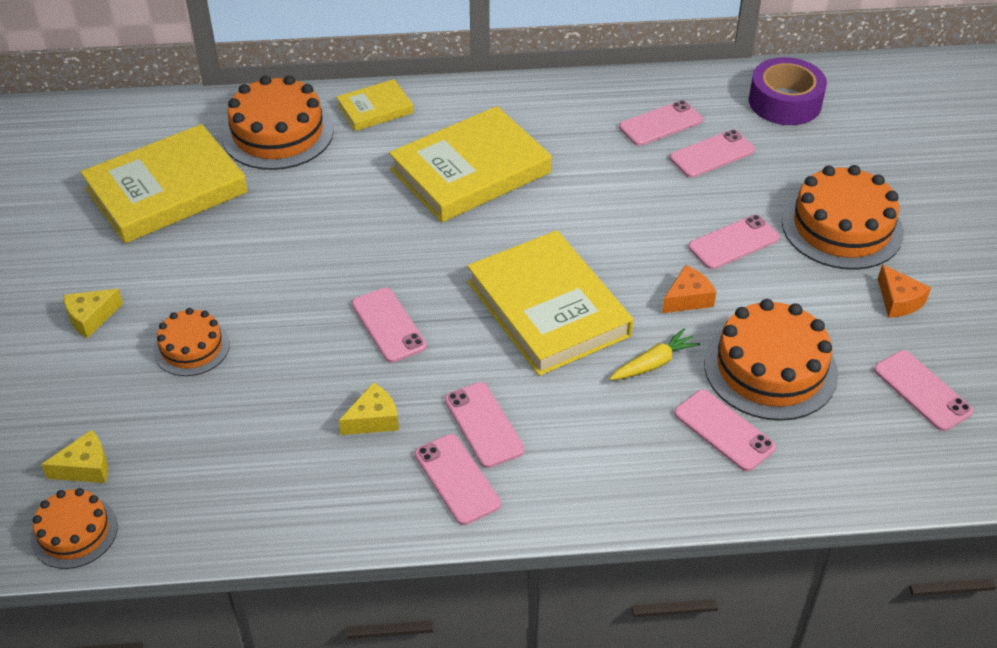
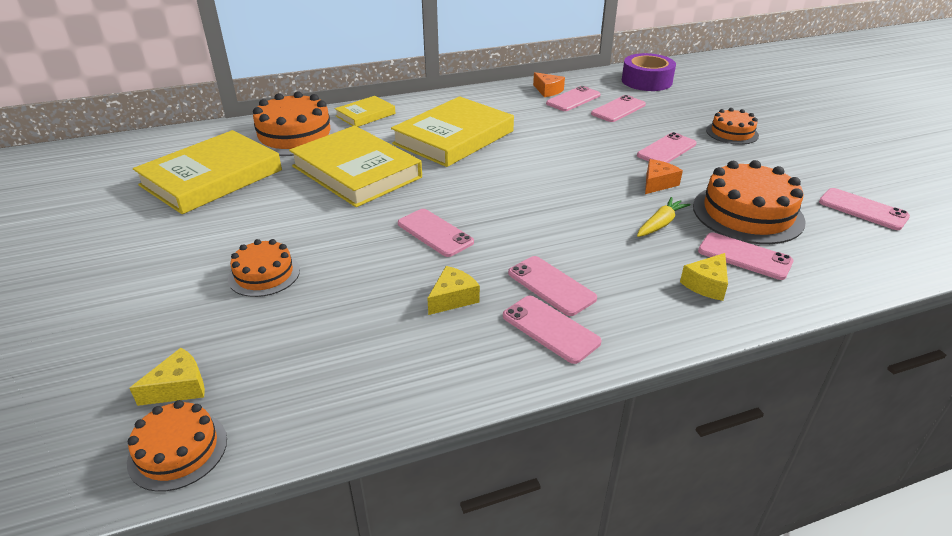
camera: 15 degrees left, 10 degrees down
yellow cheese [64,289,123,338] -> yellow cheese moved to [680,253,728,301]
yellow book [467,230,634,376] -> yellow book moved to [289,126,422,207]
orange cake [782,165,904,270] -> orange cake [706,108,759,145], size x0.58
orange cheese [878,264,931,318] -> orange cheese moved to [533,72,565,97]

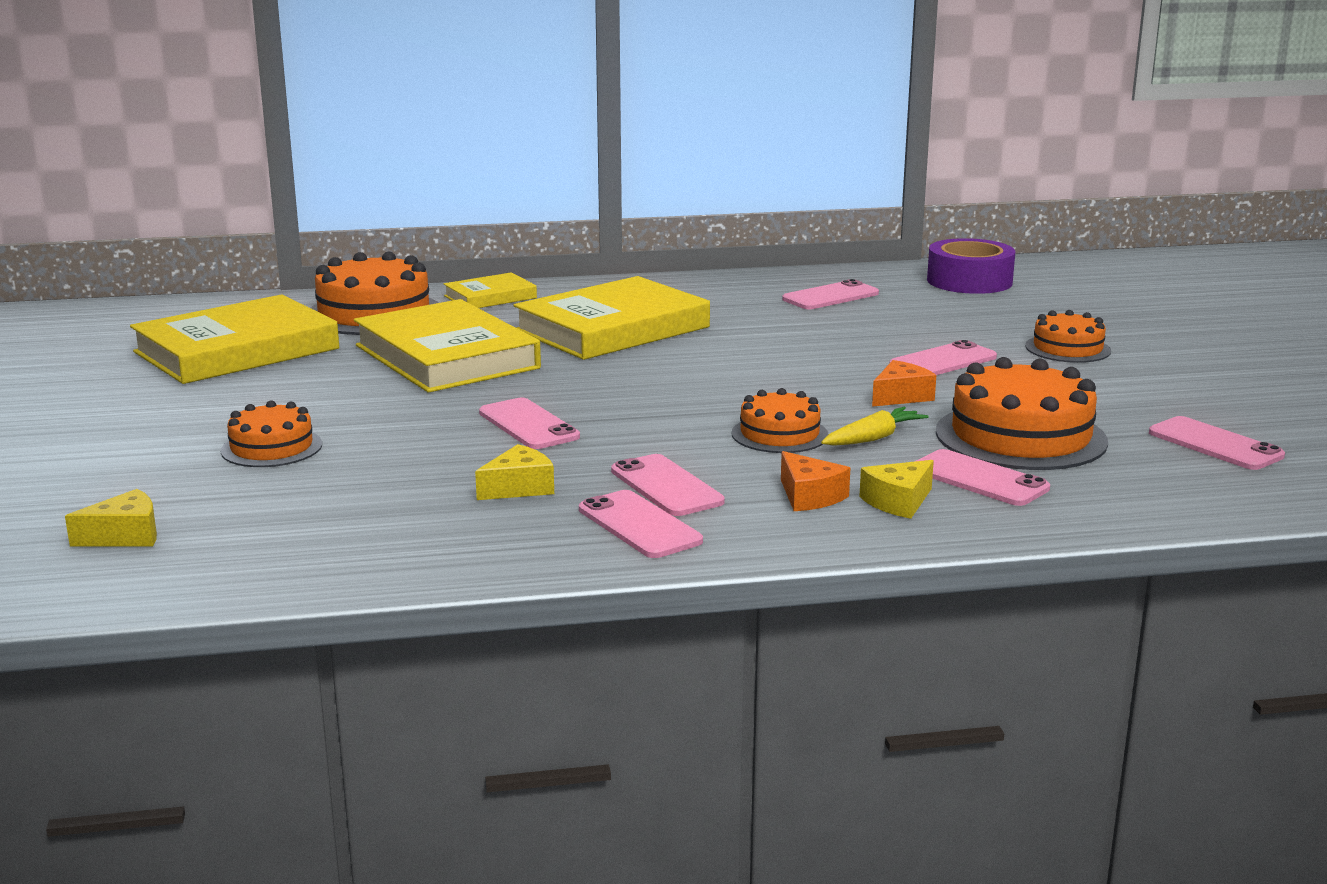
camera: 10 degrees right, 15 degrees down
orange cake [127,400,227,492] -> orange cake moved to [731,388,828,453]
orange cheese [533,72,565,97] -> orange cheese moved to [781,451,850,511]
pink phone [591,95,646,122] -> none

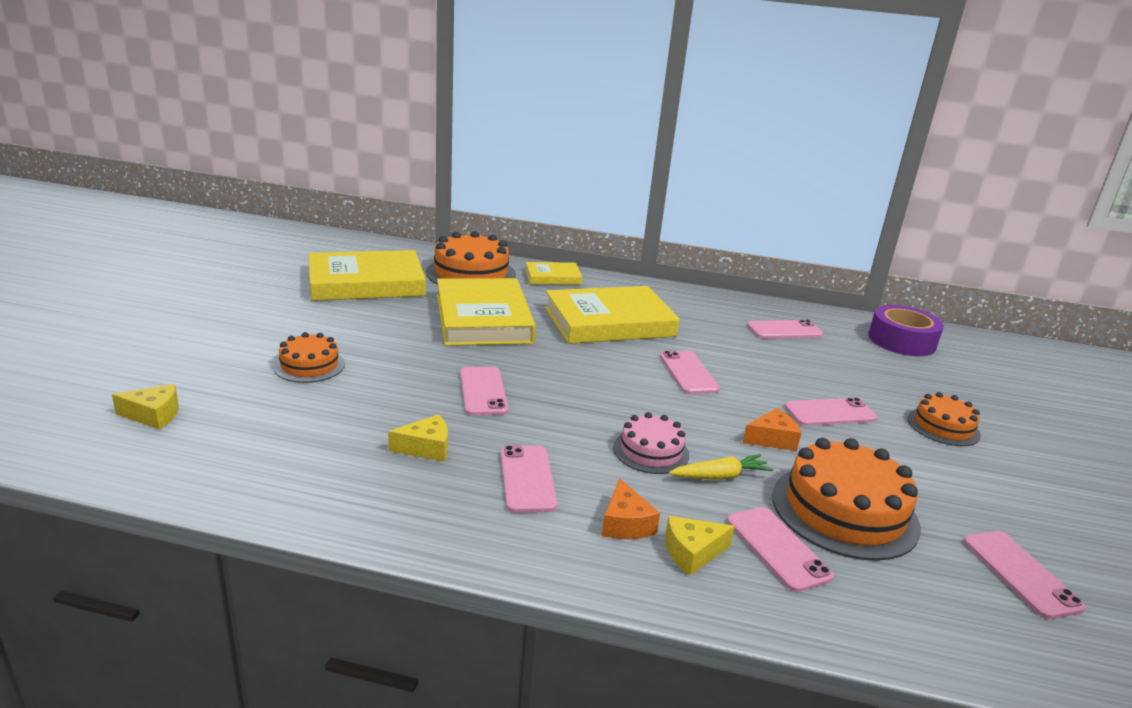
camera: 20 degrees right, 5 degrees up
pink phone [579,490,703,558] -> pink phone moved to [660,351,720,394]
orange cake [731,388,828,453] -> pink cake [613,412,689,474]

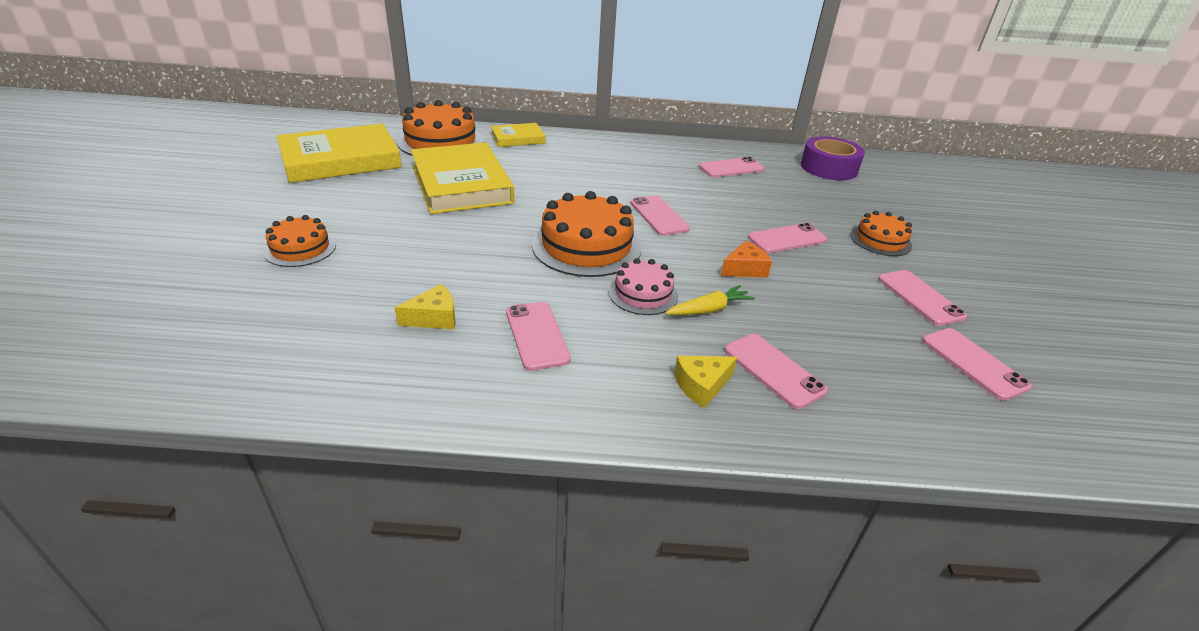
camera: 10 degrees left, 10 degrees up
yellow cheese [112,384,179,430] -> none
pink phone [460,367,508,416] -> pink phone moved to [878,270,967,326]
yellow book [545,286,680,344] -> none
orange cheese [602,479,660,539] -> none
orange cake [772,438,921,561] -> orange cake moved to [532,191,641,277]

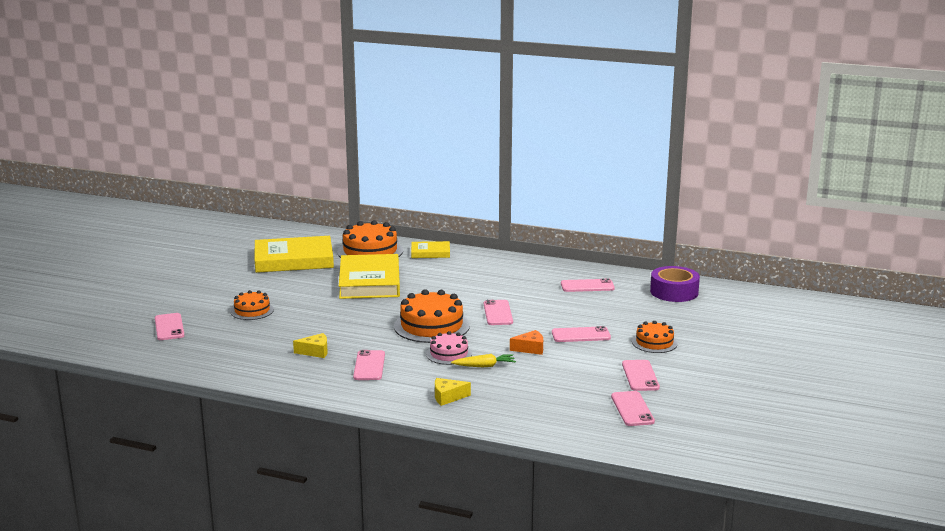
camera: 20 degrees right, 15 degrees down
pink phone [725,334,828,409] -> pink phone moved to [155,313,185,340]

